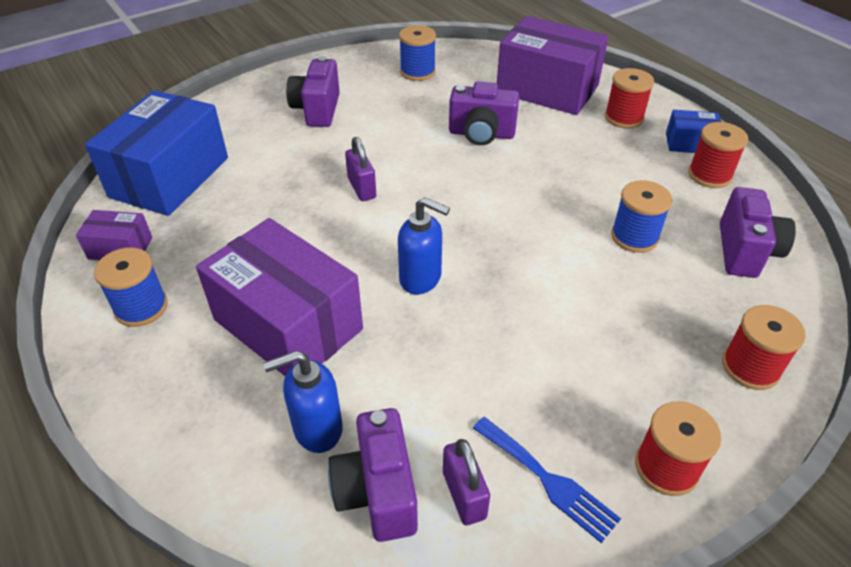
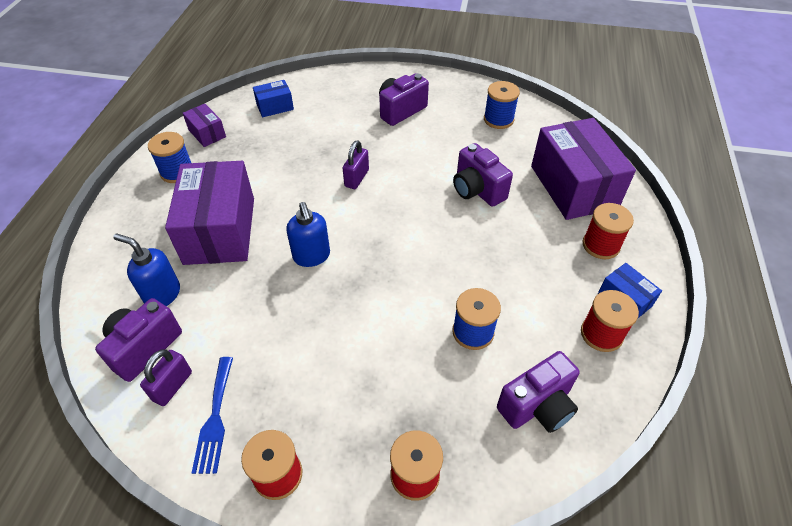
camera: 45 degrees right, 5 degrees up
blue box [85,90,228,216] -> blue box [253,80,294,117], size x0.47

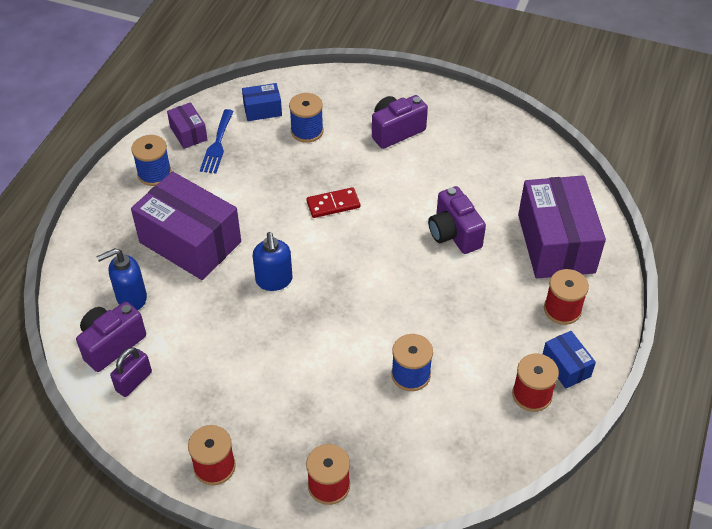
camera: 10 degrees right, 0 degrees up
blue soap dispenser [113,233,180,306] -> blue soap dispenser turned 60 degrees counterclockwise [96,248,147,310]
purple box [165,161,254,265] -> purple box turned 60 degrees counterclockwise [131,171,241,280]
blue fork [192,357,233,474] -> blue fork moved to [200,109,234,174]
purple padlock [343,140,369,189] -> red domino [306,187,360,218]
blue spool [484,81,520,129] -> blue spool moved to [289,93,323,143]
purple camera [497,351,579,433] -> none

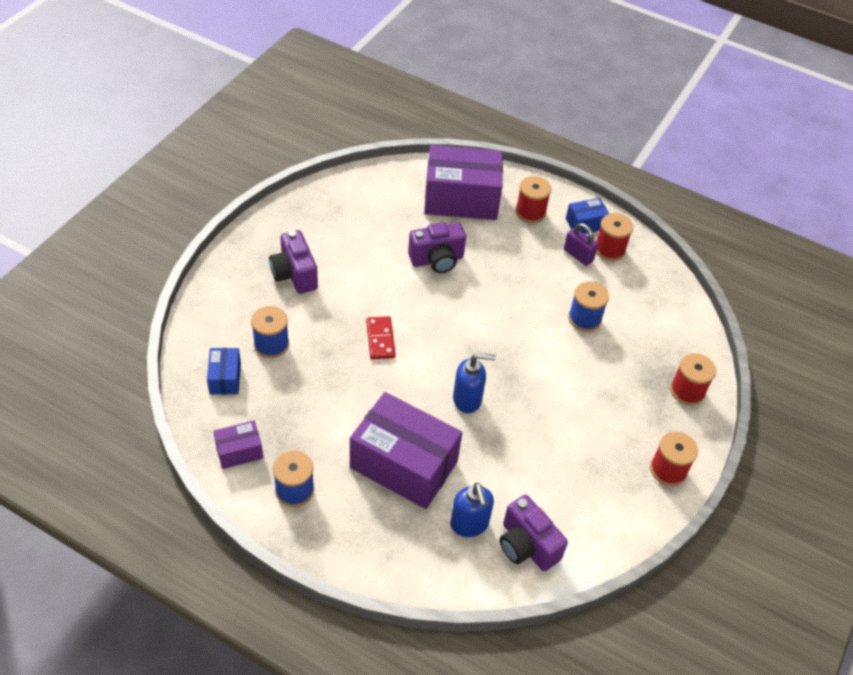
camera: 85 degrees left, 0 degrees up
purple padlock [110,347,152,397] -> purple padlock moved to [564,223,598,266]
purple box [131,171,241,280] -> purple box turned 75 degrees clockwise [350,392,462,509]
blue fork [200,109,234,174] -> none

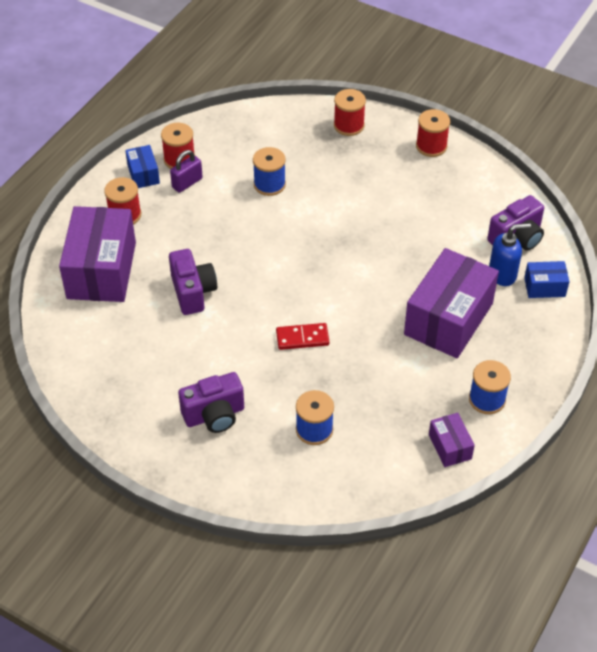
camera: 85 degrees left, 0 degrees up
blue box [207,348,241,395] -> blue box moved to [524,261,569,298]
blue soap dispenser [453,353,496,413] -> none

